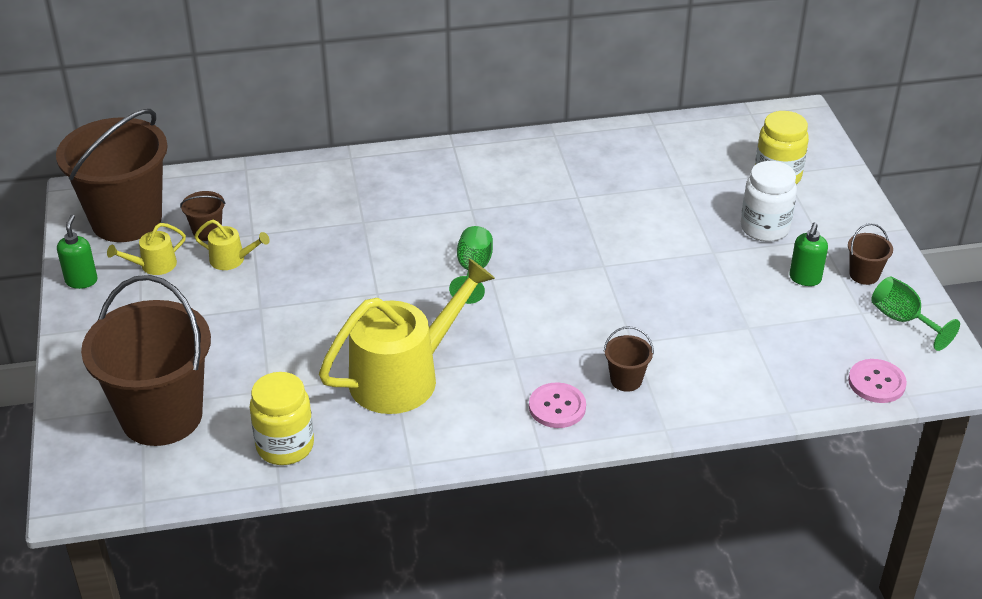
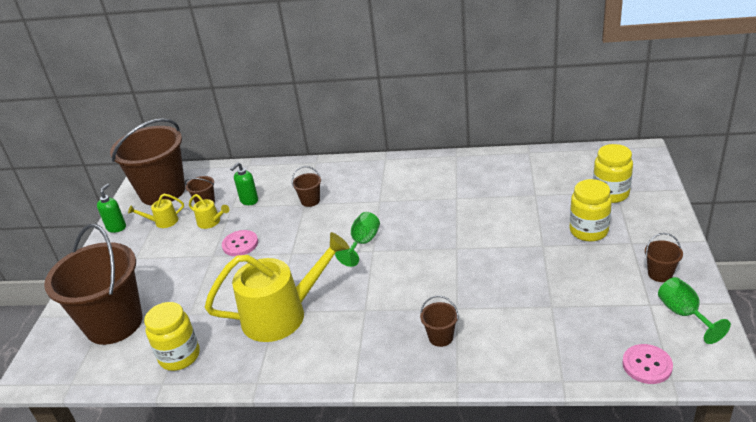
camera: 20 degrees right, 5 degrees down
pink button [529,383,586,428] -> pink button moved to [222,230,258,256]
white jar [741,161,797,242] -> yellow jar [570,179,612,242]
green soap dispenser [789,223,828,286] -> green soap dispenser moved to [230,162,258,205]
none -> brown bucket [292,166,321,207]

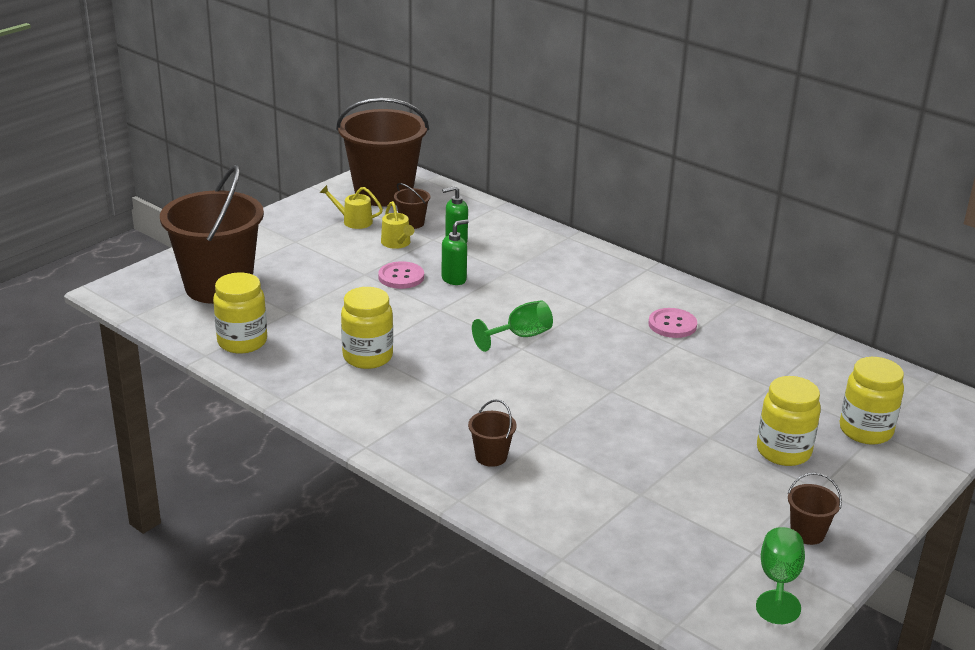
camera: 30 degrees right, 5 degrees down
green soap dispenser [97,184,126,233] -> green soap dispenser moved to [441,219,469,285]
yellow watering can [205,232,349,342] -> yellow jar [341,287,393,369]
brown bucket [292,166,321,207] -> none
pink button [622,344,673,384] -> pink button moved to [649,308,697,338]

